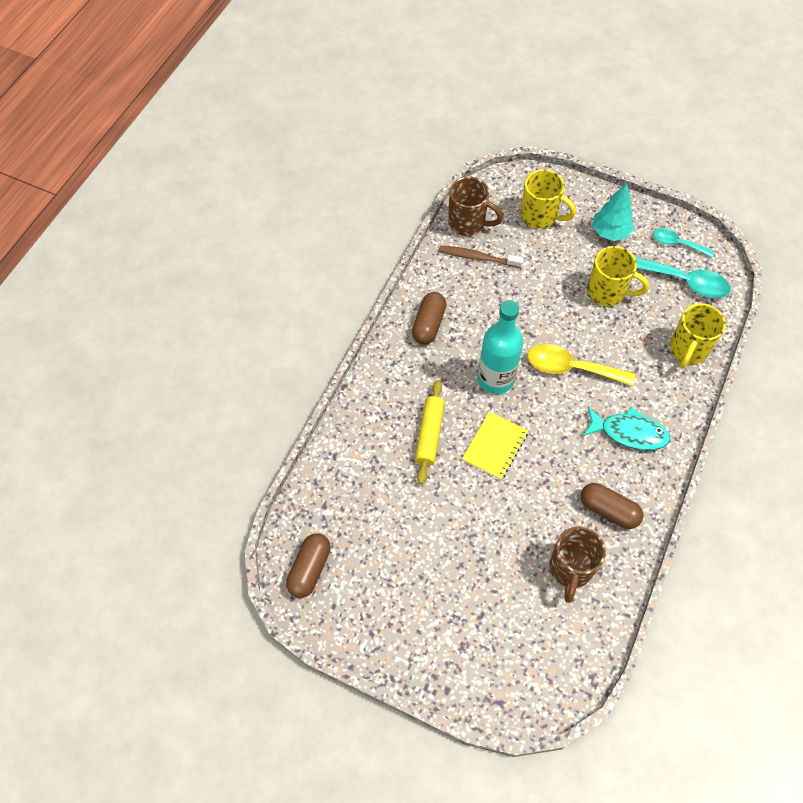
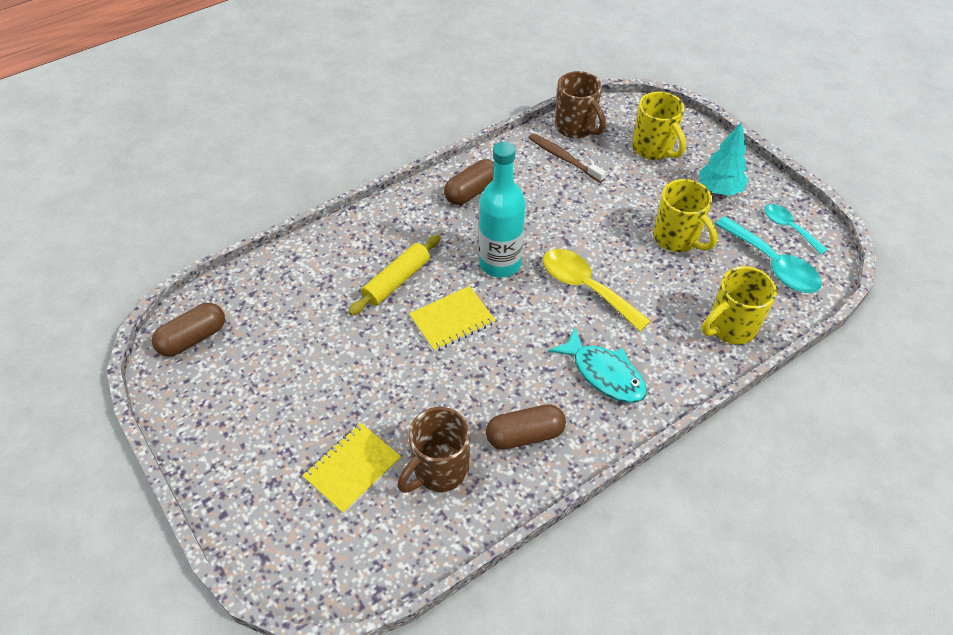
camera: 30 degrees right, 10 degrees down
brown capsule [580,483,643,529] -> brown capsule turned 75 degrees counterclockwise [486,404,566,450]
none -> yellow notebook [302,423,401,514]

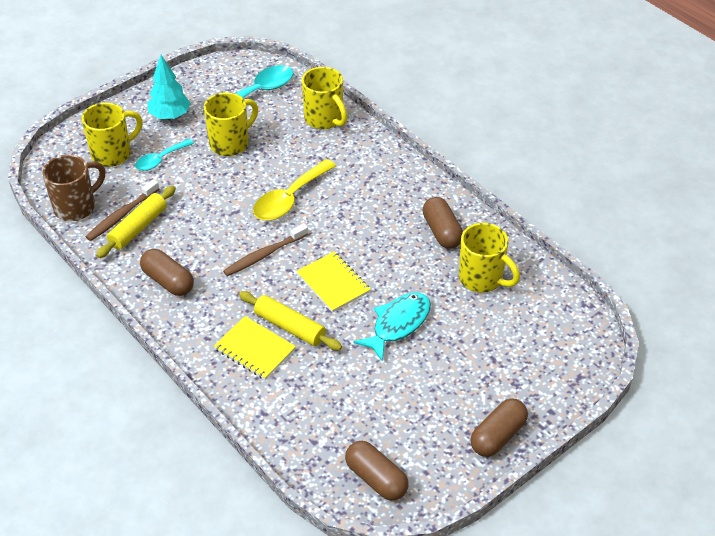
camera: 95 degrees left, 5 degrees down
yellow notebook [302,423,401,514] -> yellow notebook moved to [214,316,296,380]
brown mug [397,407,470,493] -> yellow mug [459,223,520,293]
turquoise bottle [479,142,526,278] -> brown toothbrush [223,223,308,276]
turquoise fish [549,327,647,403] -> turquoise fish moved to [353,292,431,362]
turquoise spoon [764,204,828,255] -> turquoise spoon moved to [135,139,194,171]
none -> yellow rolling pin [96,186,176,258]
none -> brown capsule [470,398,528,457]

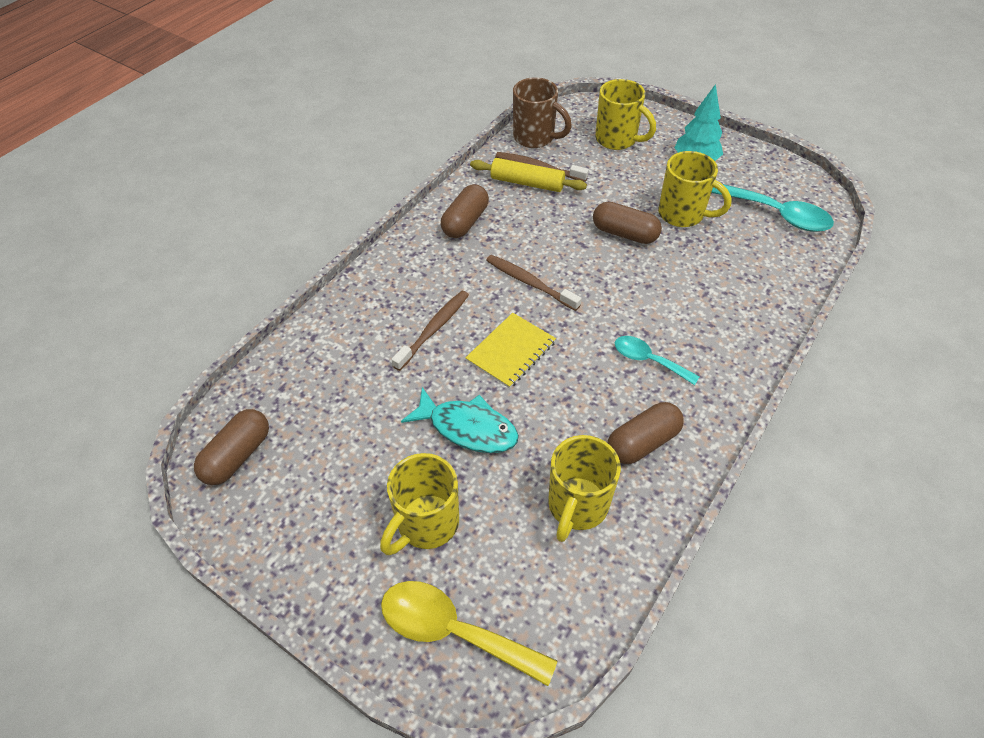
camera: 75 degrees right, 5 degrees up
turquoise spoon [135,139,194,171] -> turquoise spoon moved to [615,336,700,385]
yellow notebook [214,316,296,380] -> none
yellow rolling pin [239,291,342,350] -> brown toothbrush [391,291,469,371]
yellow spoon [253,159,336,221] -> yellow spoon moved to [381,581,557,686]
yellow mug [302,67,348,129] -> yellow mug moved to [380,453,459,555]
brown capsule [470,398,528,457] -> brown capsule moved to [593,202,662,244]

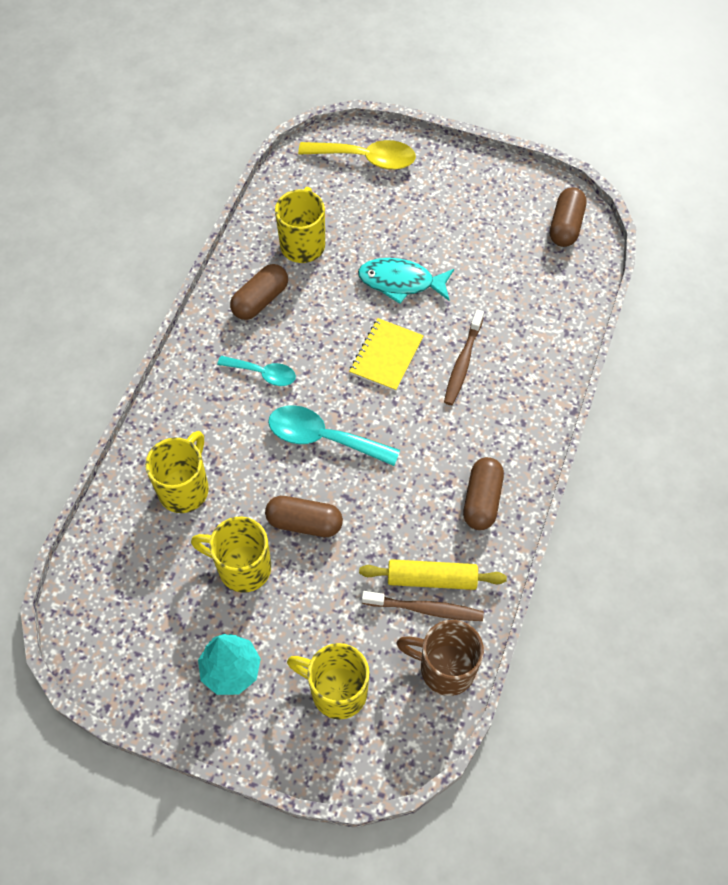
camera: 165 degrees right, 10 degrees up
yellow mug [380,453,459,555] -> yellow mug moved to [145,431,209,513]
brown toothbrush [486,255,582,311] -> none
turquoise spoon [711,184,834,232] -> turquoise spoon moved to [268,405,400,466]

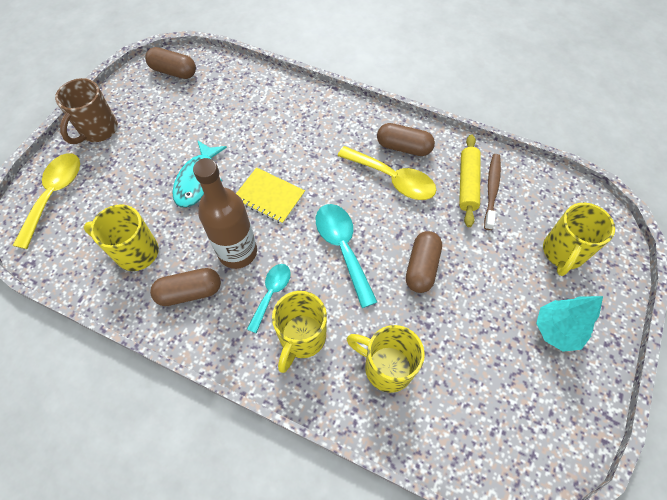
camera: 85 degrees left, 0 degrees up
yellow mug [191,517,271,593] -> yellow mug moved to [272,291,327,373]
brown capsule [230,264,288,320] -> brown capsule turned 60 degrees counterclockwise [150,268,221,306]
turquoise spoon [268,405,400,466] -> turquoise spoon turned 135 degrees clockwise [316,204,377,308]
brown mug [396,620,484,696] -> brown mug moved to [55,78,118,144]
brown toothbrush [444,309,484,405] -> none
none -> brown bottle [193,158,257,269]
none -> yellow spoon [337,146,436,200]

